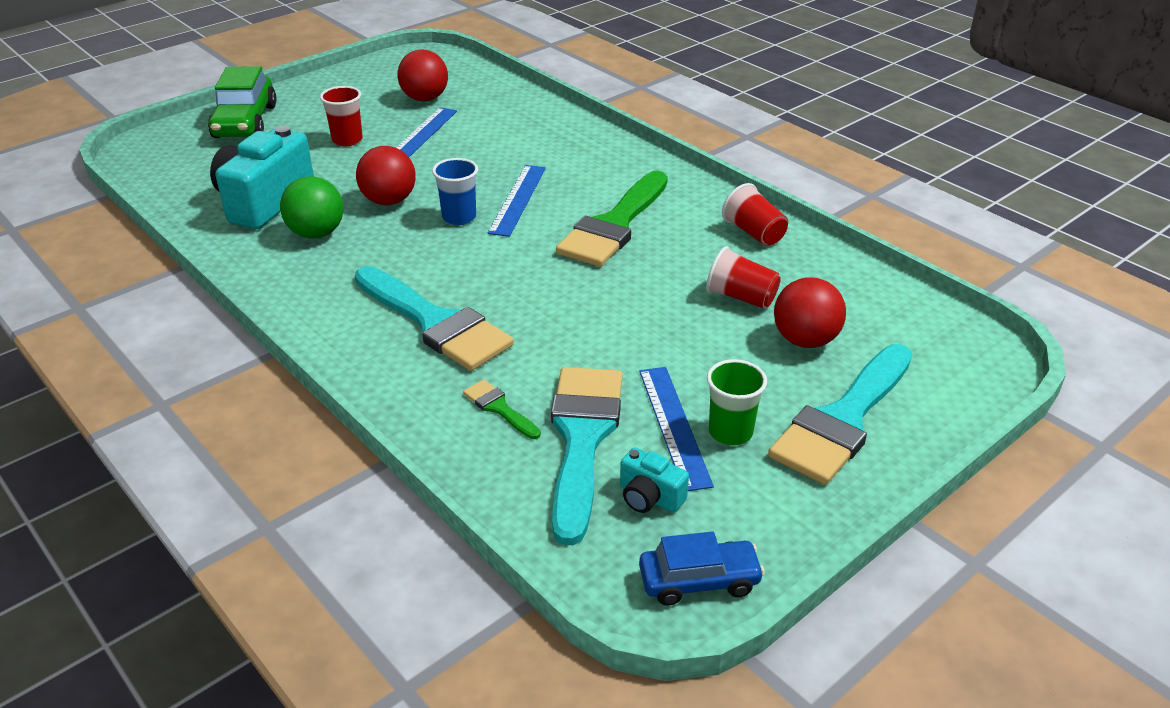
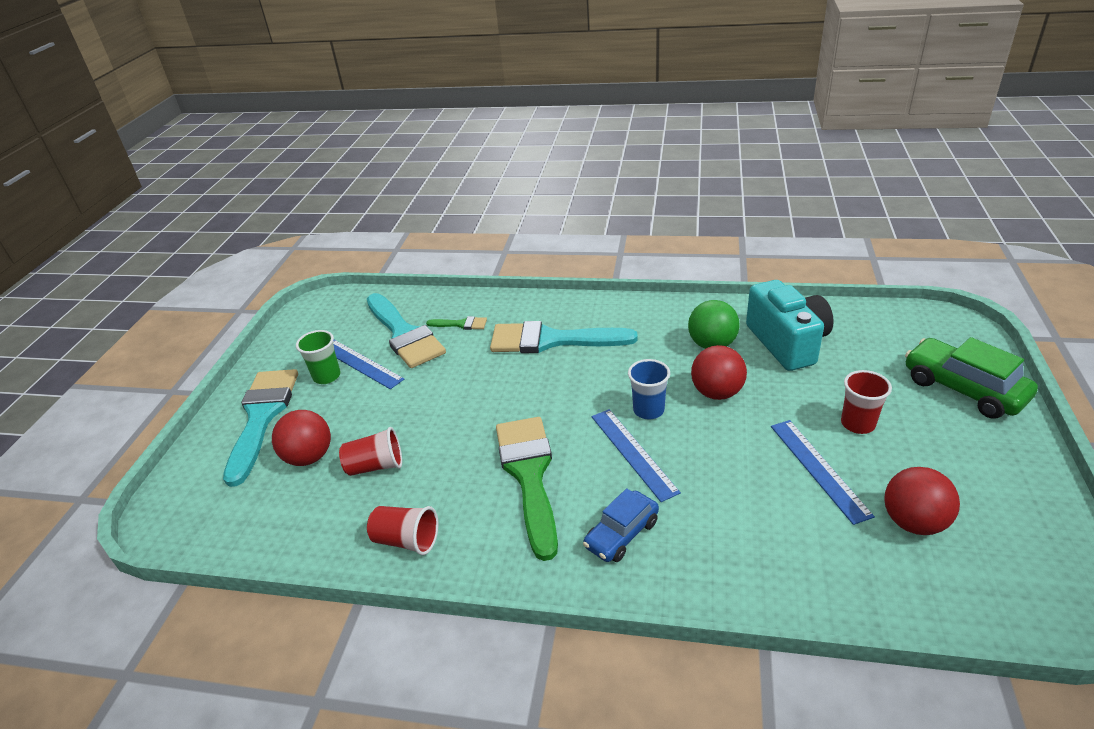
camera: 145 degrees right, 0 degrees up
turquoise camera [620,447,689,513] -> none
blue car [639,531,765,606] -> blue car moved to [583,488,659,562]

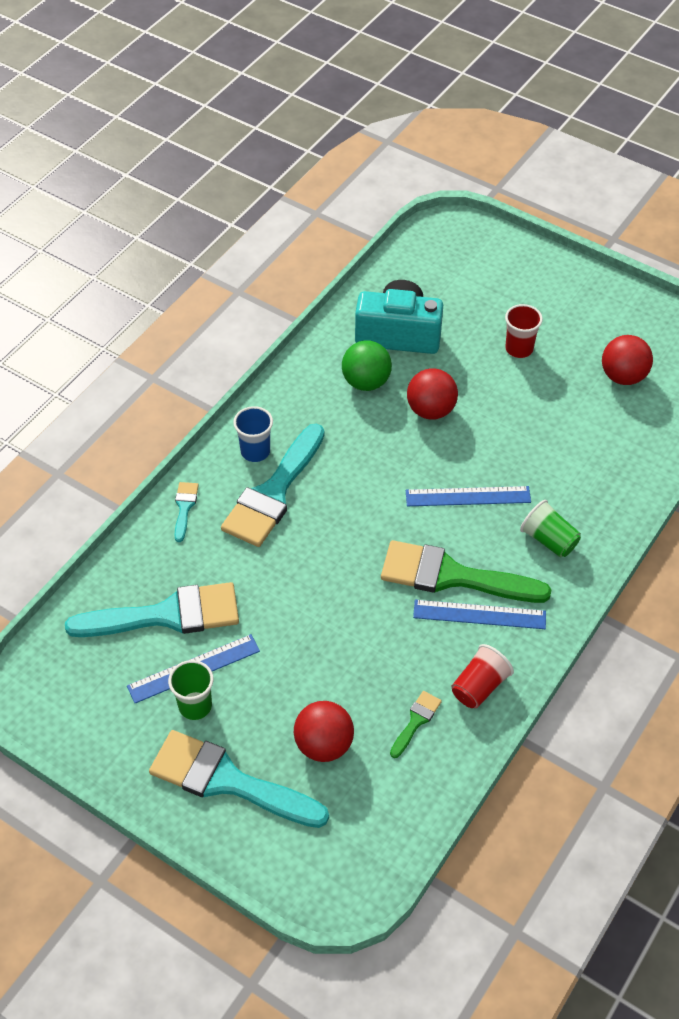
camera: 70 degrees left, 15 degrees up
red cup [339,427,402,476] -> none
green brush [426,316,487,330] -> green brush moved to [390,691,442,758]
blue car [583,488,659,562] -> green cup [520,500,581,558]
blue cup [628,359,670,419] -> blue cup moved to [233,406,273,462]
blue ruler [771,420,875,525] -> blue ruler moved to [413,600,546,629]
green car [905,337,1038,418] -> none
none -> turquoise brush [174,482,199,542]

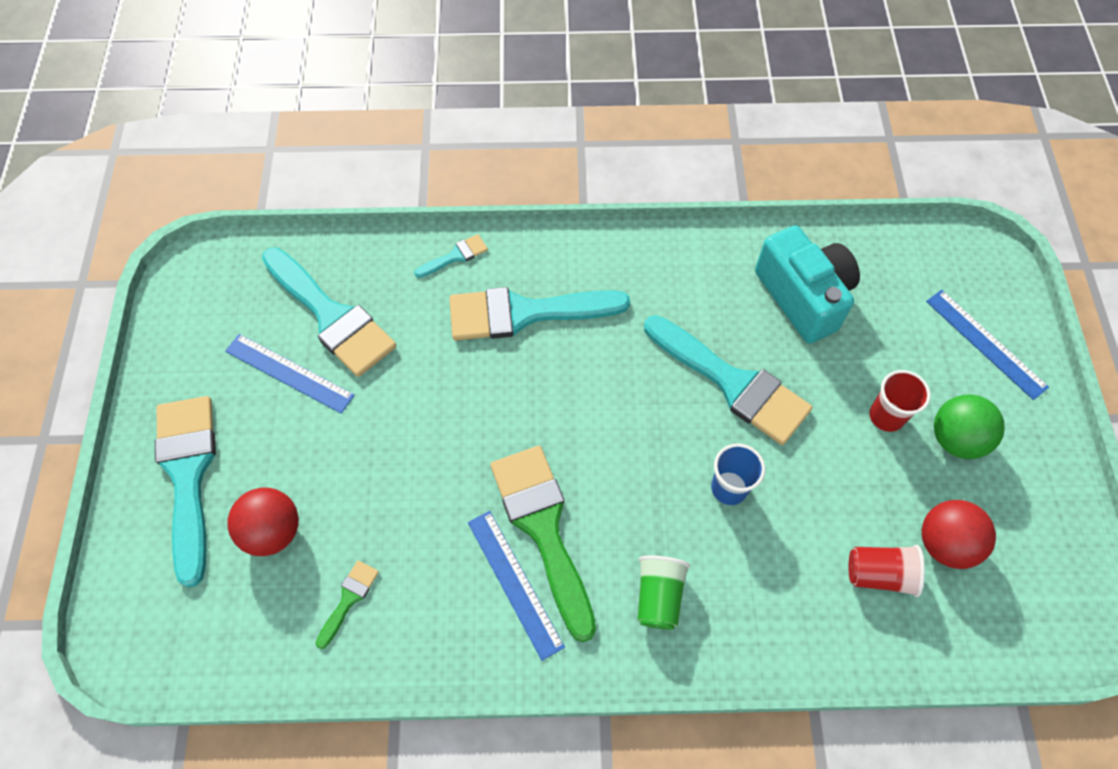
camera: 55 degrees right, 10 degrees up
green cup [168,660,214,720] -> none
blue cup [233,406,273,462] -> blue cup moved to [711,443,765,505]
green ball [342,340,392,391] -> green ball moved to [934,394,1005,459]
green brush [390,691,442,758] -> green brush turned 60 degrees counterclockwise [316,561,379,649]
blue ruler [406,486,531,506] -> blue ruler moved to [926,290,1049,400]
red ball [407,368,458,419] -> turquoise brush [644,315,812,445]
red cup [452,644,514,708] -> red cup moved to [849,545,925,597]

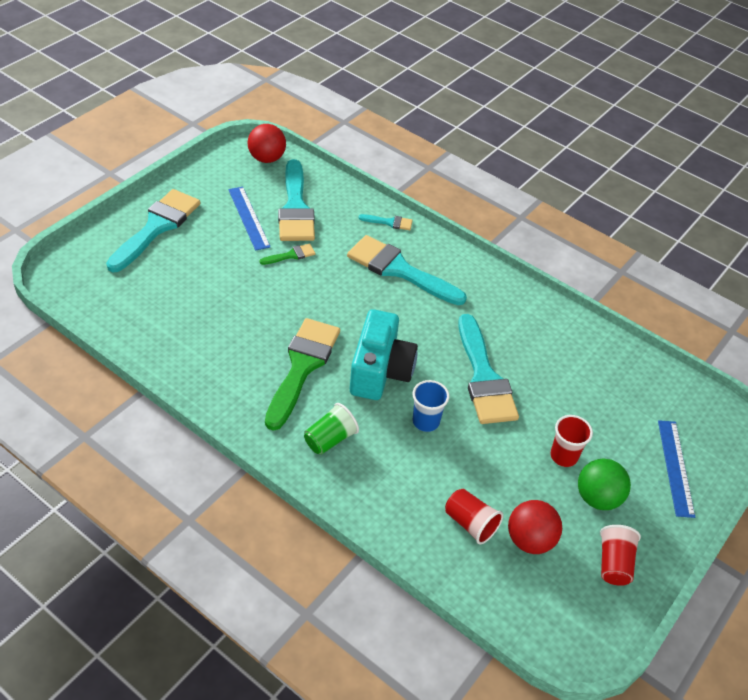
camera: 35 degrees right, 15 degrees down
red ball [228,487,299,556] -> red ball moved to [248,124,286,163]
green brush [316,561,379,649] -> green brush moved to [260,244,315,265]
blue ruler [468,511,565,661] -> none
turquoise camera [755,225,860,344] -> turquoise camera moved to [350,309,418,400]
none -> red cup [600,525,641,586]

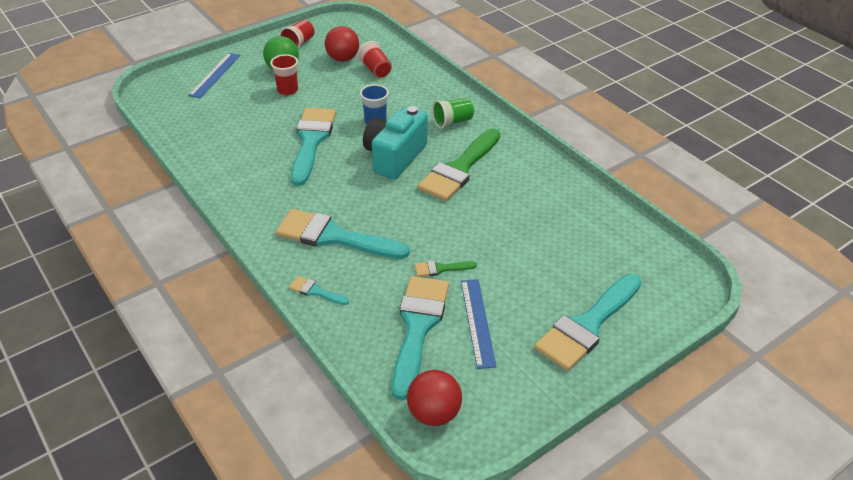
camera: 160 degrees left, 5 degrees down
turquoise brush [347,235,467,305] -> turquoise brush turned 150 degrees clockwise [276,209,410,259]

